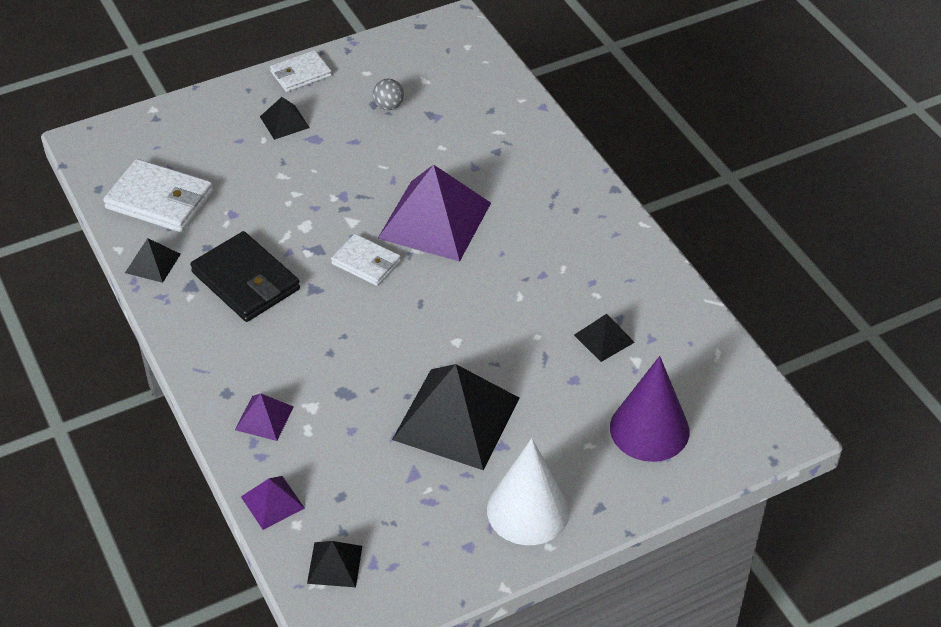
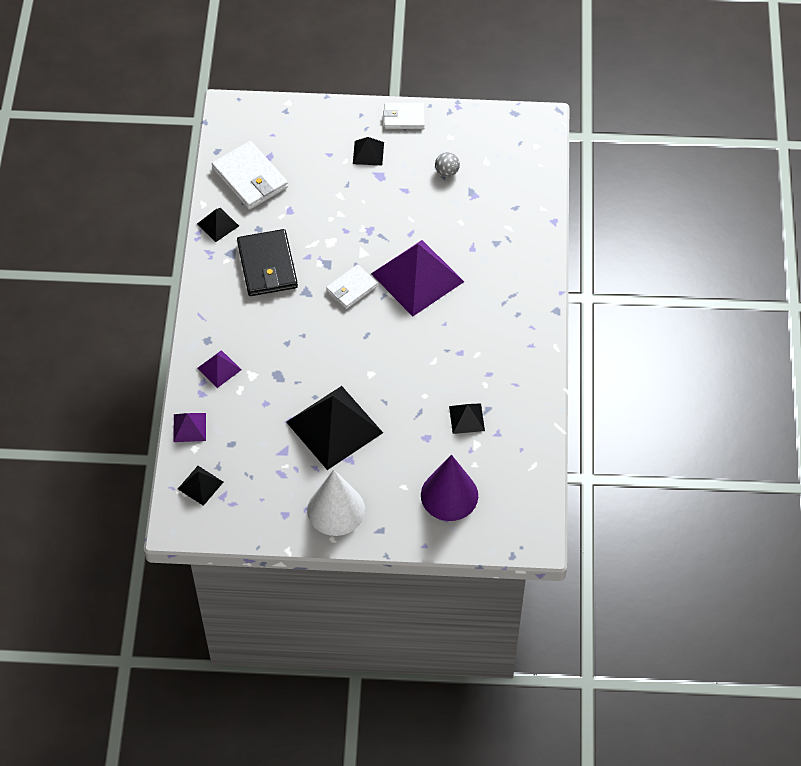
camera: 30 degrees right, 10 degrees up
white wallet [331,234,401,286] -> white wallet turned 75 degrees clockwise [326,264,378,309]

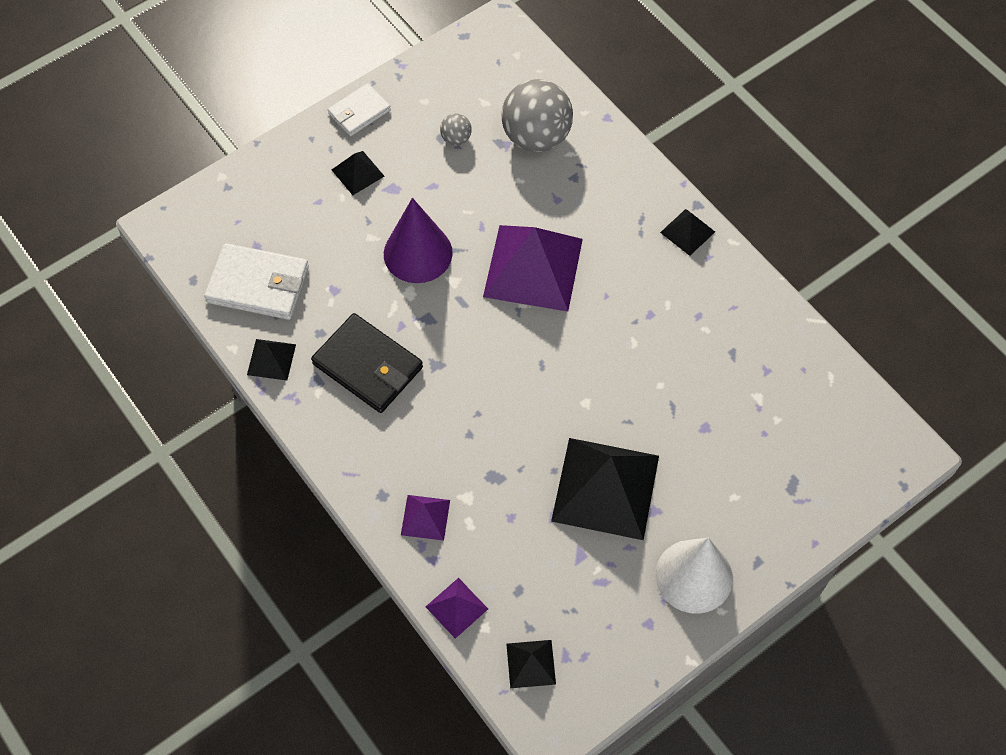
camera: 40 degrees left, 5 degrees up
white wallet [326,264,378,309] -> none
purple cone [421,455,478,521] -> purple cone moved to [384,198,453,283]
black pyramid [449,403,485,434] -> black pyramid moved to [660,209,715,256]
none -> grey ball [501,79,573,152]

